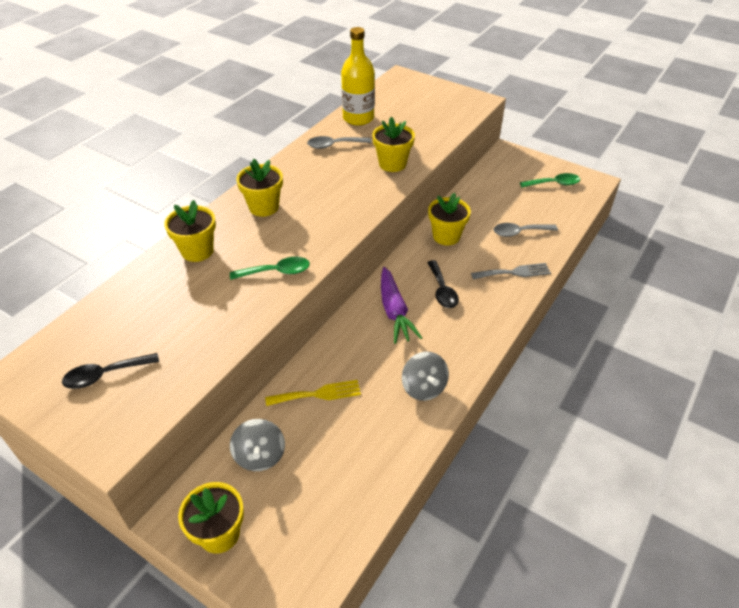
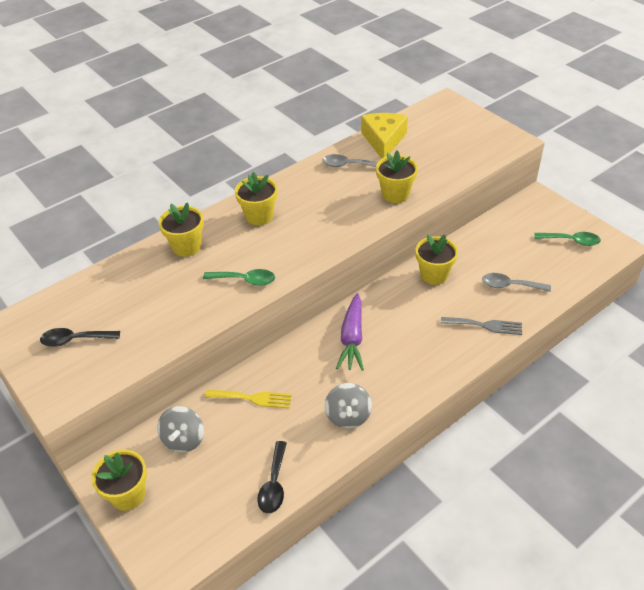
camera: 20 degrees right, 0 degrees up
yellow bottle [341,27,375,125] -> yellow cheese [361,113,408,159]
black spoon [427,260,459,308] -> black spoon moved to [257,441,287,514]

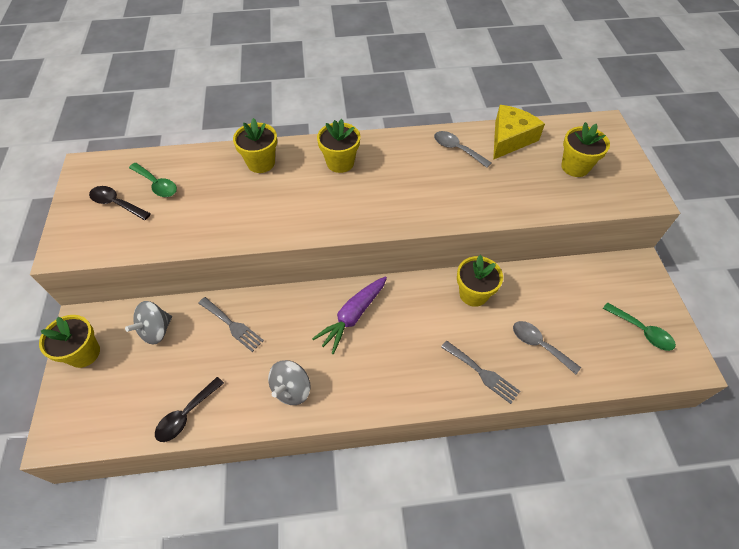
camera: 30 degrees right, 10 degrees up
green spoon [203,269,275,286] -> green spoon moved to [129,163,177,197]
yellow fork [205,390,292,408] -> grey fork [198,297,264,352]
yellow flower pot [376,150,418,203] -> yellow flower pot moved to [561,122,610,177]

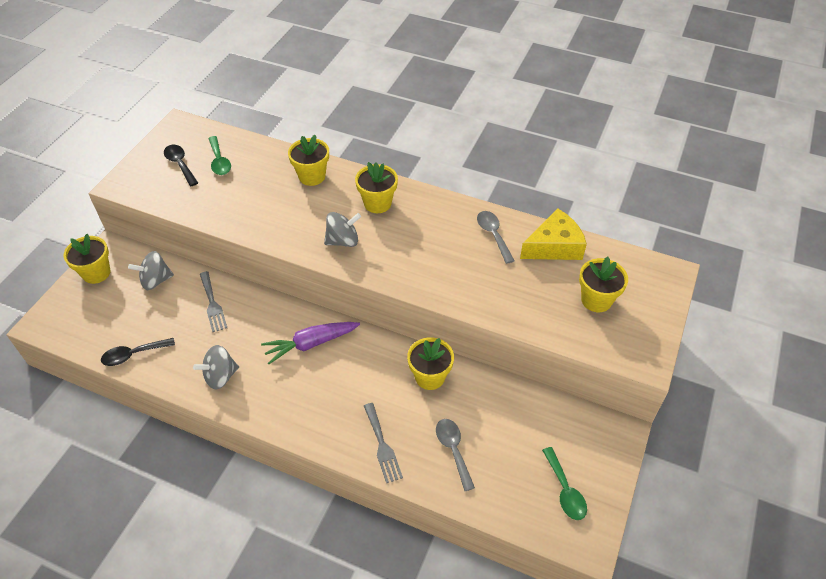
camera: 30 degrees right, 5 degrees down
none -> grey spinning top [324,212,361,247]

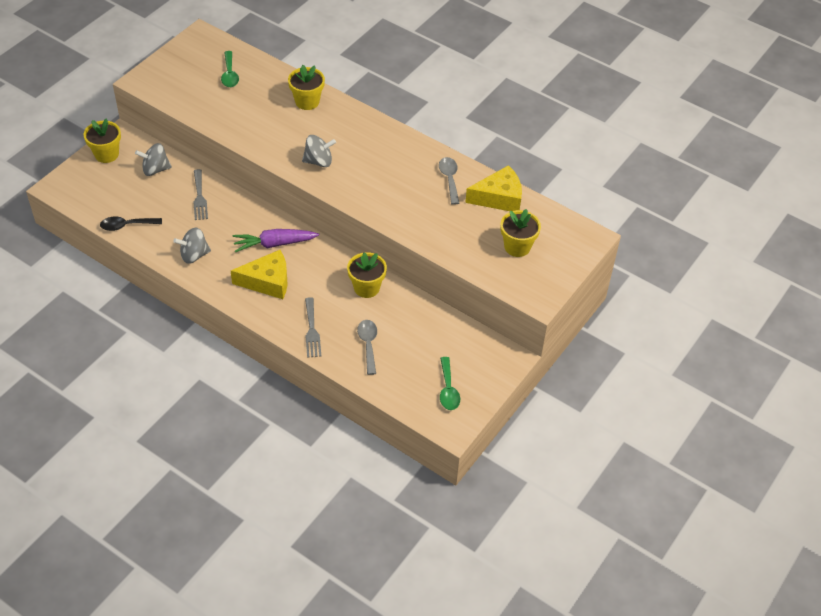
camera: 10 degrees right, 0 degrees up
black spoon [164,145,198,186] -> none
yellow flower pot [355,162,398,213] -> none
none -> yellow cheese [231,250,288,299]

